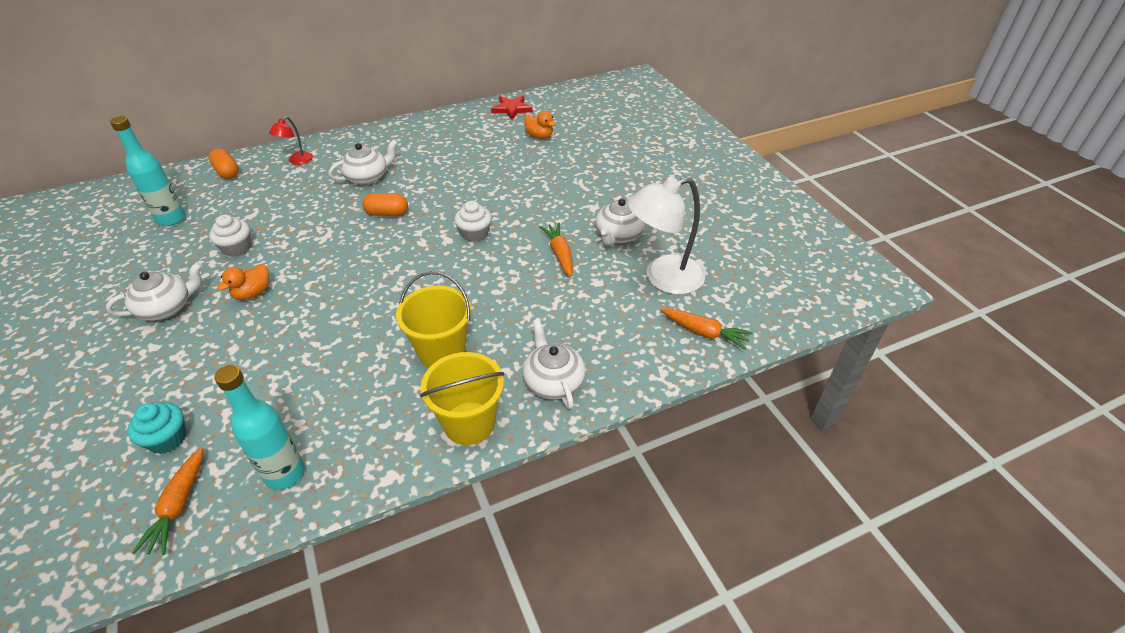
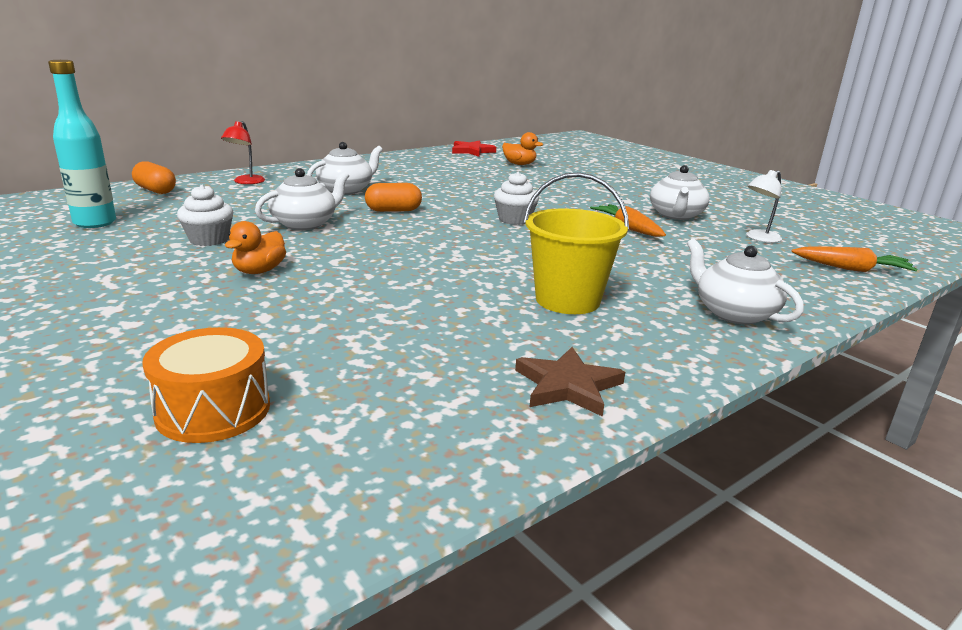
camera: 15 degrees left, 20 degrees down
white teapot [106,262,202,321] -> white teapot moved to [255,168,349,230]
turquoise cupcake [127,402,186,454] -> orange drum [142,327,270,443]
orange carrot [132,447,203,555] -> none
turquoise bottle [214,365,305,490] -> none
yellow bucket [420,352,504,445] -> none
white lamp [628,177,705,295] -> white lamp [746,170,782,243], size x0.49
none -> brown star [515,347,625,417]

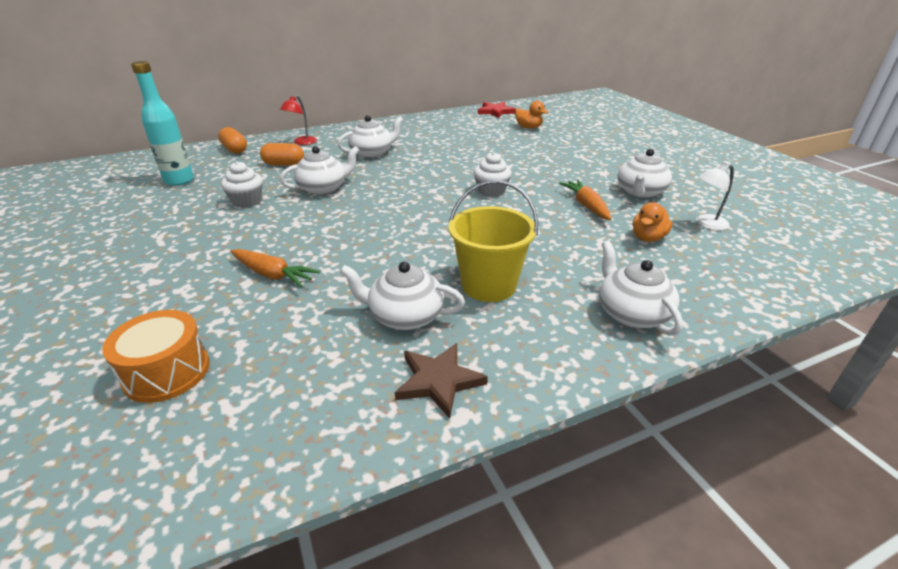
camera: 15 degrees right, 10 degrees up
orange duck [225,221,286,274] -> orange duck moved to [633,202,673,242]
orange capsule [365,183,422,212] -> orange capsule moved to [260,143,304,166]
orange carrot [791,246,918,272] -> orange carrot moved to [230,249,320,287]
none -> white teapot [340,261,465,330]

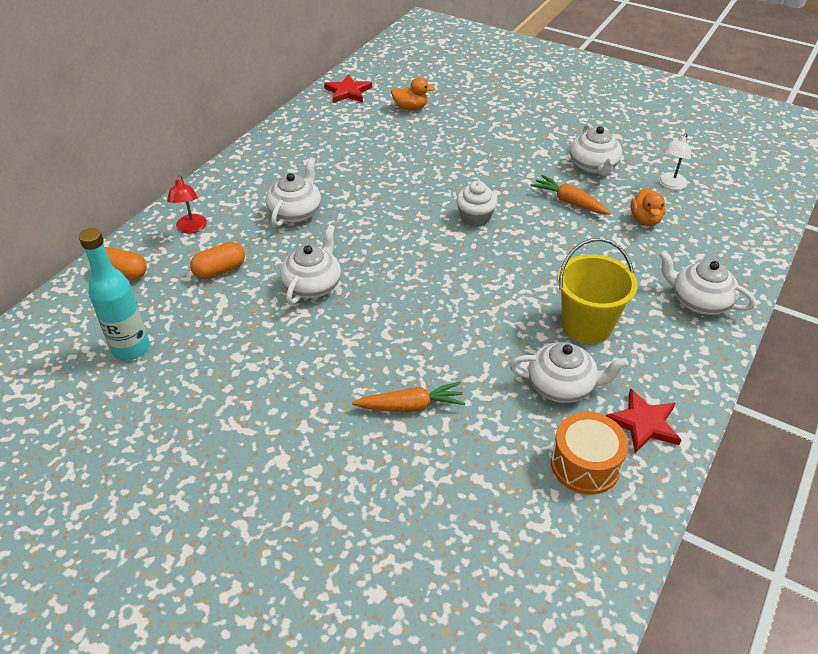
camera: 35 degrees left, 10 degrees up
orange drum [102,310,210,403] -> orange drum moved to [551,412,628,495]
white cupcake [221,161,263,208] -> none
white teapot [340,261,465,330] -> white teapot turned 150 degrees counterclockwise [509,342,628,403]
brown star [395,343,488,419] -> red star [606,389,681,453]

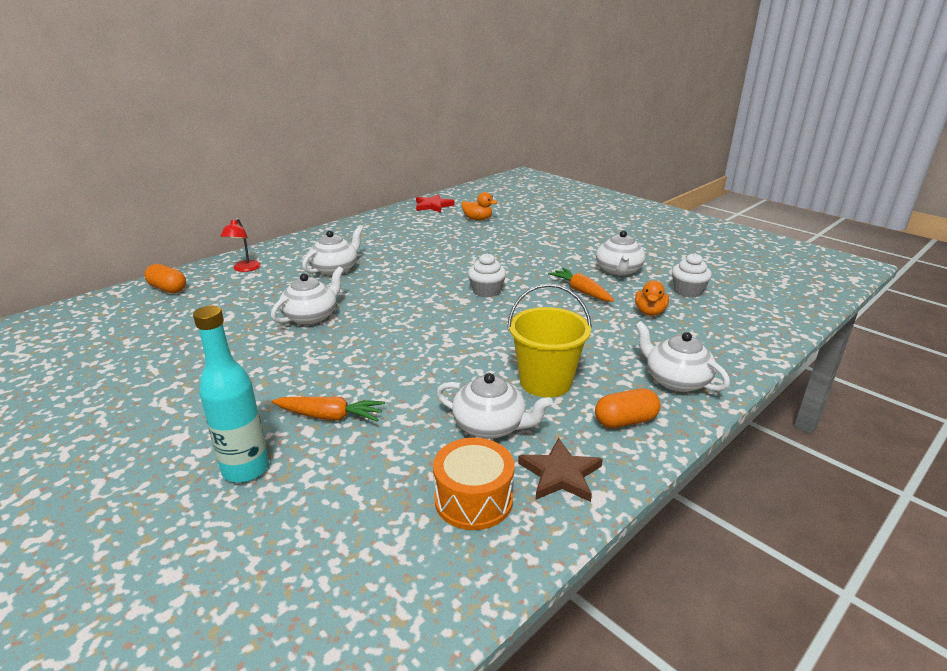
camera: 15 degrees right, 15 degrees down
turquoise bottle [79,228,150,361] -> turquoise bottle moved to [193,306,269,482]
orange capsule [190,242,245,279] -> orange capsule moved to [595,388,661,428]
red star [606,389,681,453] -> brown star [518,438,603,502]
white lamp [659,133,691,190] -> white cupcake [672,253,712,298]

